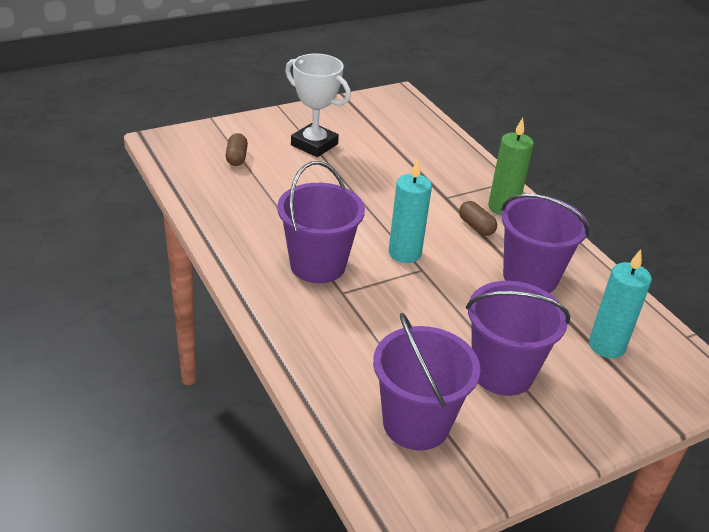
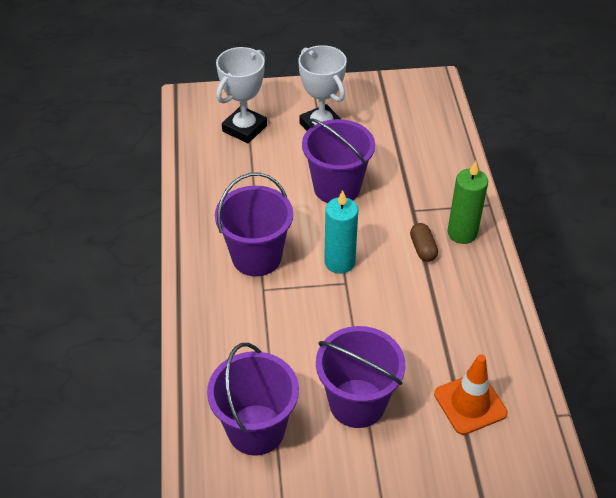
camera: 25 degrees right, 10 degrees up
brown capsule [225,133,248,166] -> white trophy [216,47,267,143]
purple bucket [501,194,589,293] -> purple bucket moved to [302,118,375,203]
turquoise candle [589,250,652,358] -> orange traffic cone [434,354,508,435]

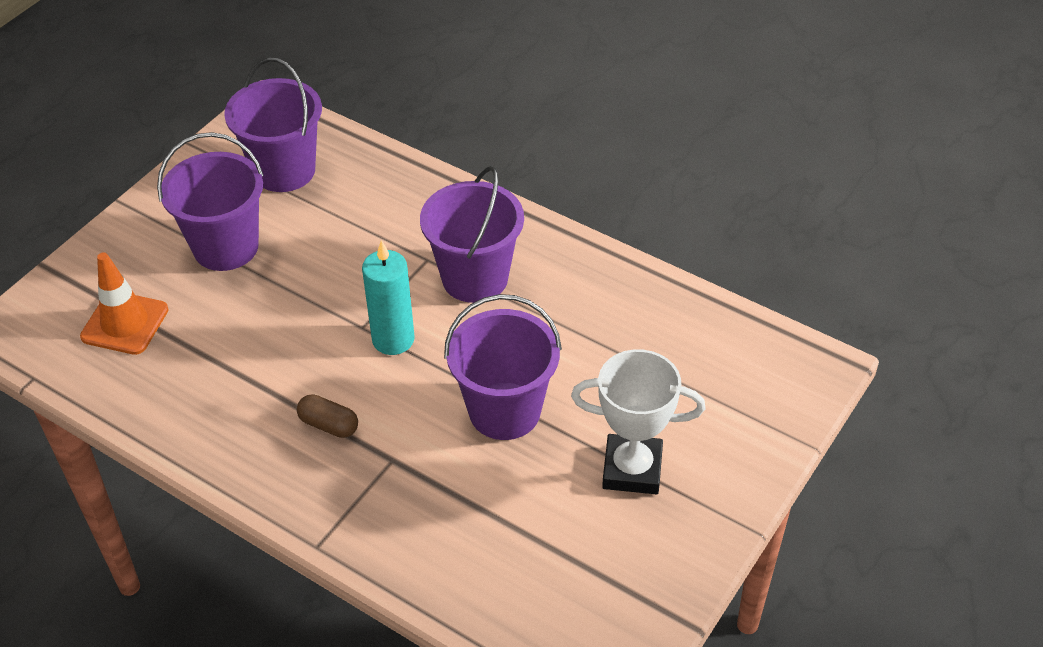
camera: 130 degrees right, 0 degrees up
white trophy [216,47,267,143] -> none
green candle [448,161,488,244] -> none

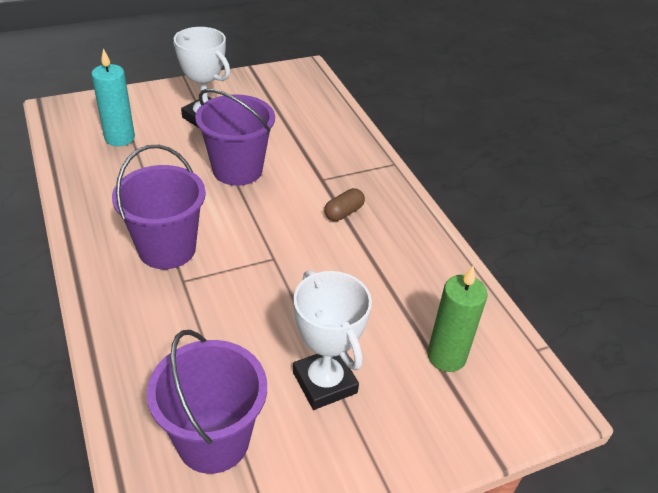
camera: 150 degrees left, 5 degrees down
orange traffic cone [80,252,168,355] -> green candle [427,266,488,372]
purple bucket [157,132,264,271] -> white trophy [293,270,372,410]
brown capsule [297,394,358,438] -> brown capsule turned 75 degrees clockwise [324,188,365,221]
turquoise candle [362,240,415,355] -> turquoise candle moved to [91,48,135,146]

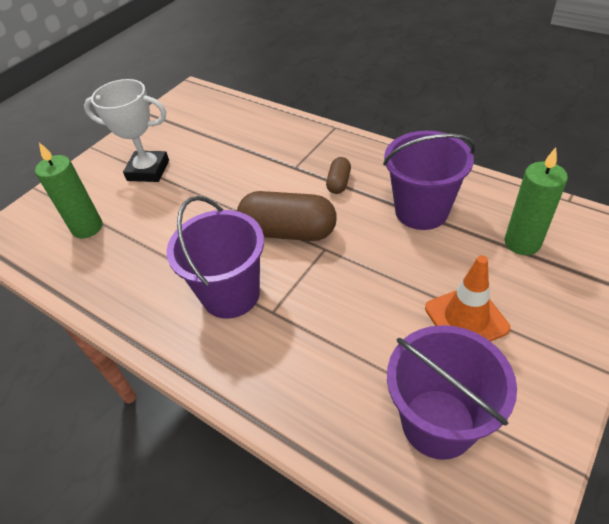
camera: 25 degrees left, 5 degrees up
turquoise candle [91,48,135,146] -> green candle [35,143,102,238]
purple bucket [195,89,275,186] -> purple bucket moved to [383,131,476,230]
white trophy [293,270,372,410] -> orange traffic cone [425,255,510,342]
none -> brown capsule [237,191,337,241]

